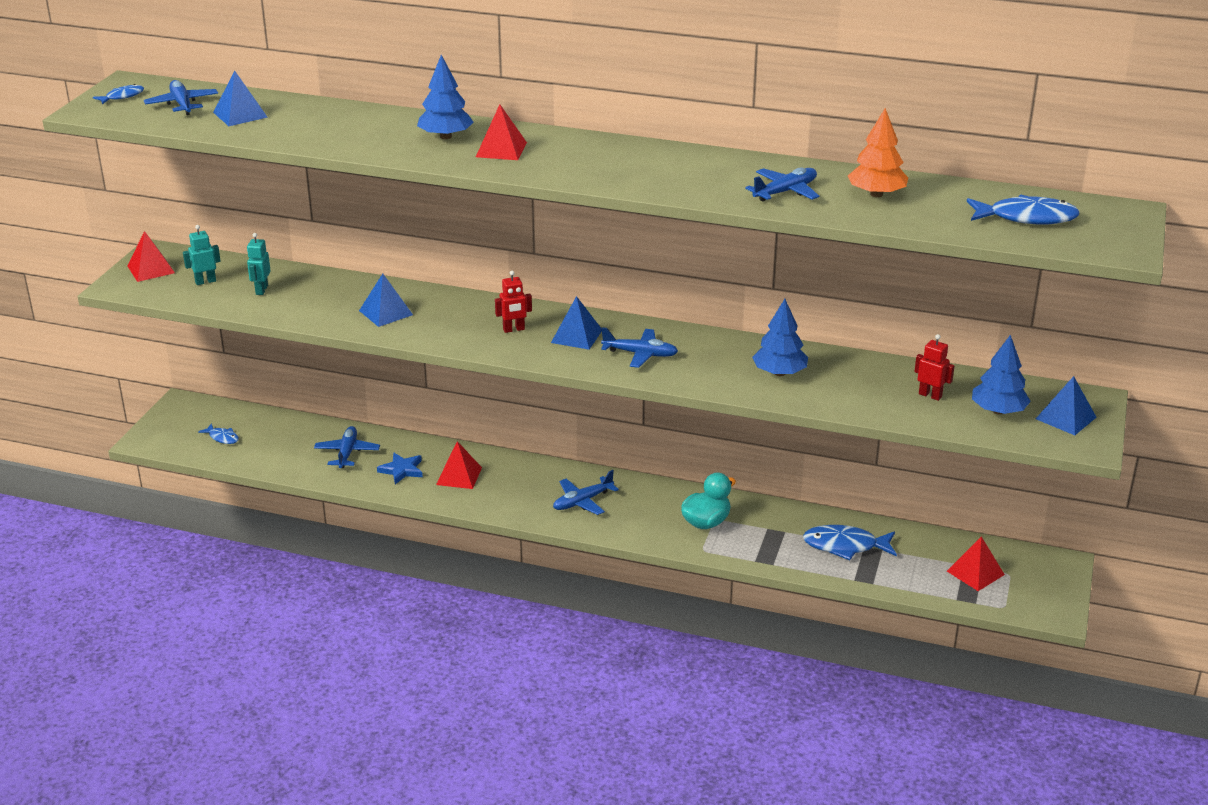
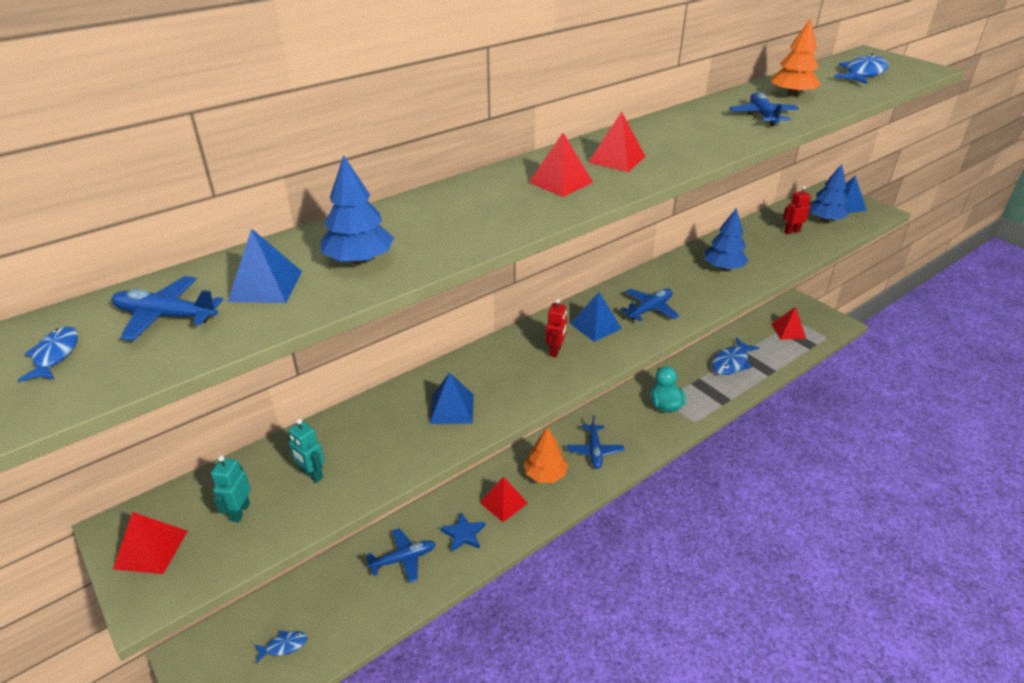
camera: 55 degrees left, 5 degrees up
blue plane [314,426,380,468] -> blue plane turned 120 degrees clockwise [365,528,436,583]
blue tree [417,55,474,139] -> blue tree moved to [320,155,394,264]
none -> orange tree [524,427,568,483]
none -> red pyramid [588,112,646,172]

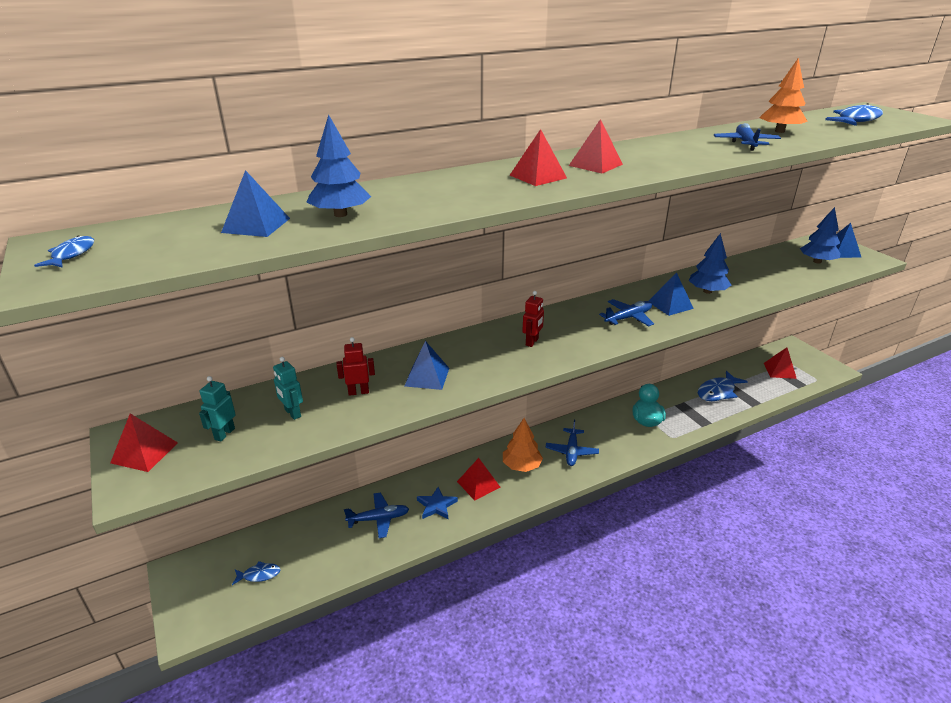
camera: 10 degrees right, 5 degrees down
blue plane [111,276,223,341] -> none
blue pyramid [570,292,622,342] -> blue pyramid moved to [649,273,694,316]
red robot [782,186,811,234] -> red robot moved to [336,337,375,396]

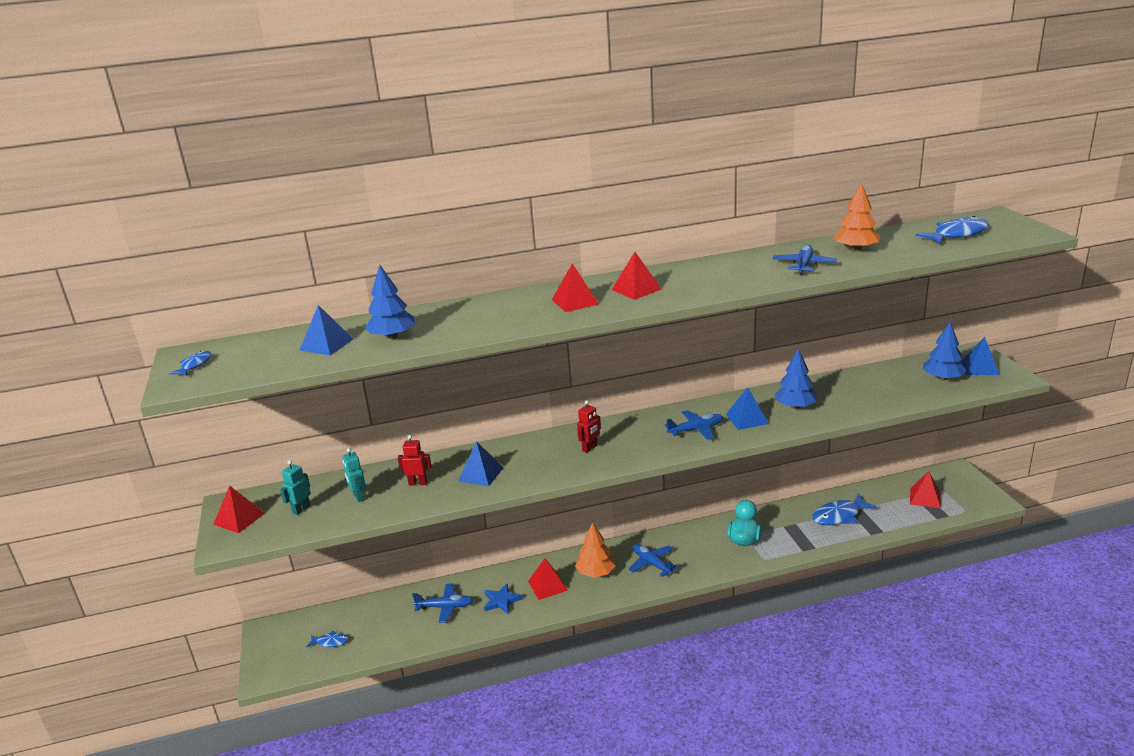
camera: 15 degrees right, 5 degrees down
blue plane [545,420,599,466] -> blue plane turned 120 degrees clockwise [628,544,679,577]

